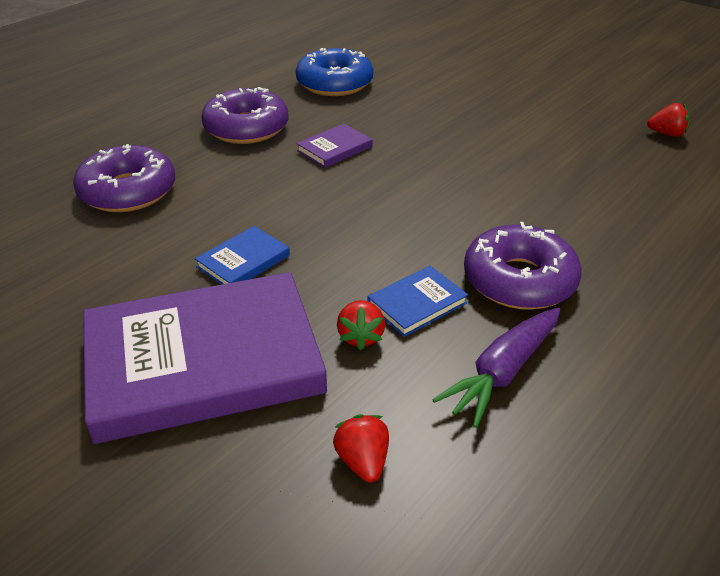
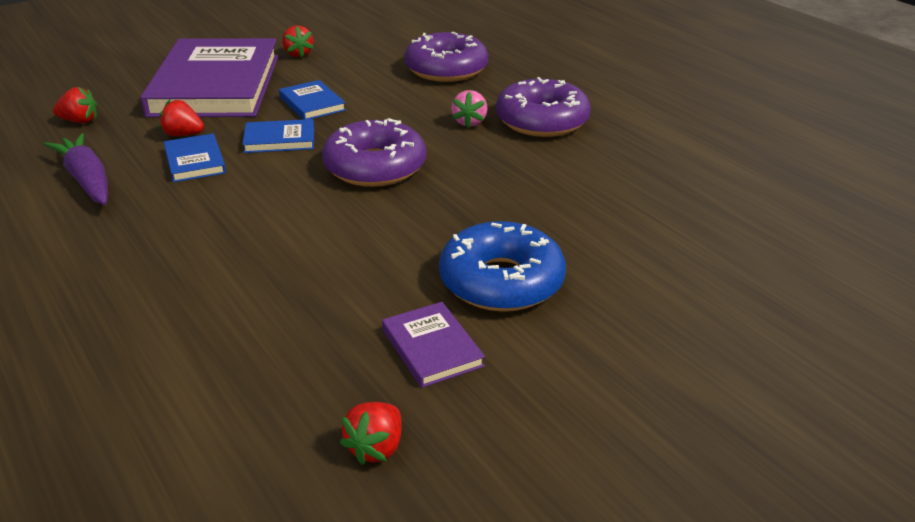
camera: 105 degrees right, 5 degrees down
blue donut [296,48,373,96] -> blue donut moved to [439,221,566,312]
purple book [297,124,372,168] -> purple book moved to [382,302,485,388]
purple donut [464,222,582,310] -> purple donut moved to [322,118,426,187]
none -> blue book [242,119,314,153]
none -> red strawberry [282,25,314,58]
none -> pink strawberry [451,90,487,128]

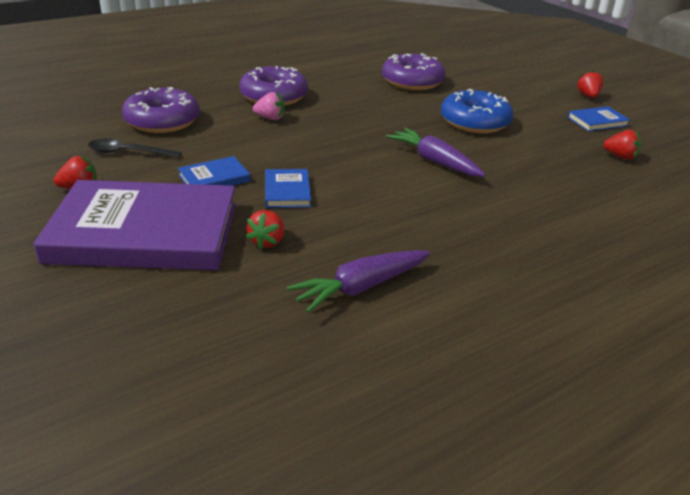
camera: 90 degrees left, 0 degrees up
red strawberry [53,87,97,123] -> red strawberry moved to [577,70,604,98]
blue book [164,134,226,182] -> blue book moved to [567,106,630,132]
purple donut [322,118,426,187] -> purple donut moved to [382,53,445,90]
purple book [382,302,485,388] -> none
none -> black spoon [88,139,182,158]
none -> purple carrot [386,128,485,177]

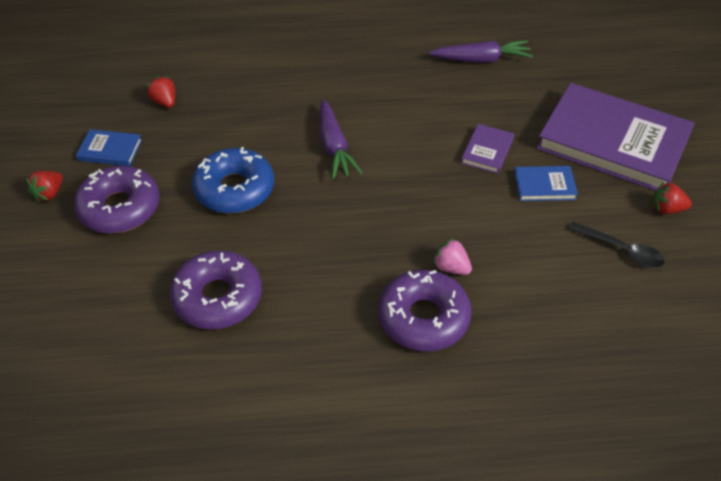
camera: 150 degrees left, 15 degrees up
purple donut [122,87,200,133] -> purple donut moved to [74,166,160,234]
red strawberry [246,210,284,249] -> none
blue book [265,169,311,208] -> purple book [461,124,514,174]

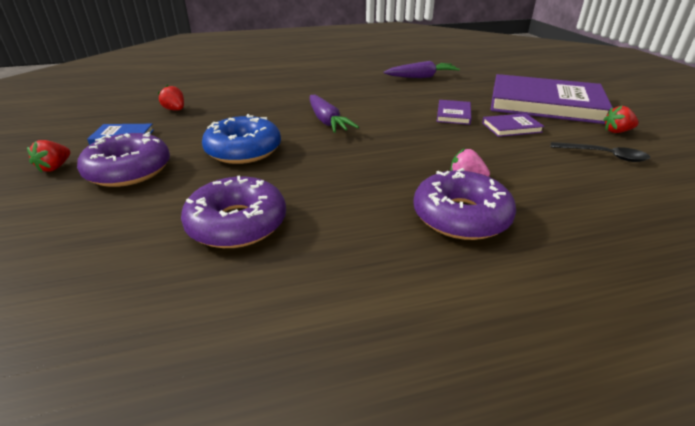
camera: 10 degrees left, 15 degrees down
blue book [514,166,578,201] -> purple book [482,113,545,137]

